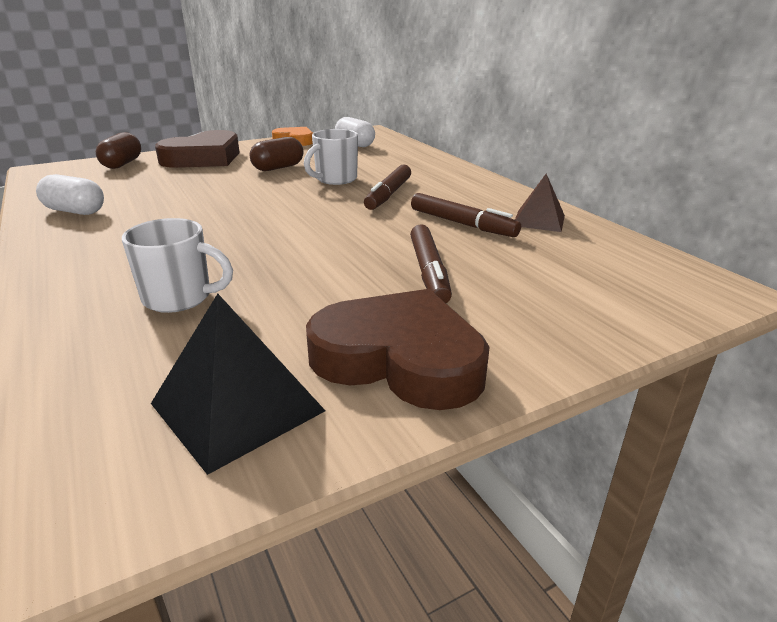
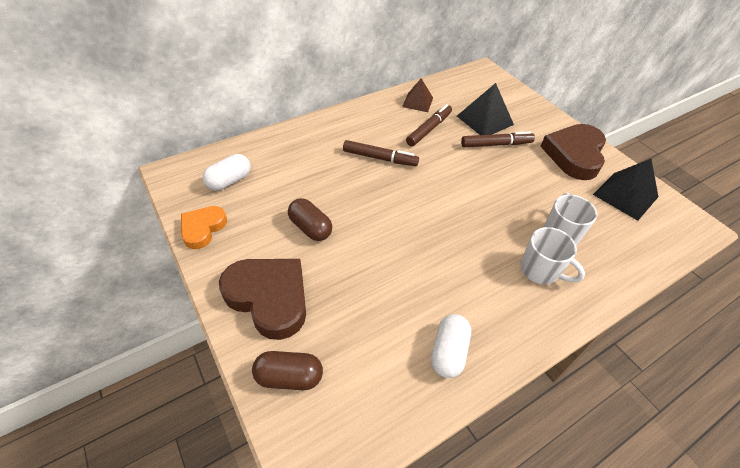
camera: 95 degrees left, 20 degrees up
white mug [304,129,358,185] -> white mug moved to [520,227,585,284]
none -> black pyramid [457,83,514,135]

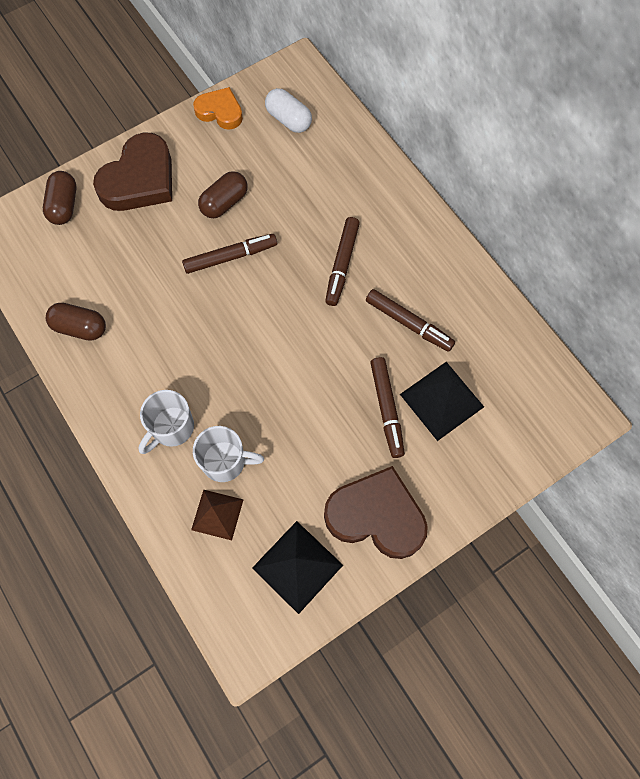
camera: 90 degrees right, 20 degrees up
brown pyramid [402,78,433,112] -> brown pyramid moved to [191,490,244,540]
white capsule [431,314,471,378] -> brown capsule [46,303,106,341]
none -> brown marker [182,234,277,274]

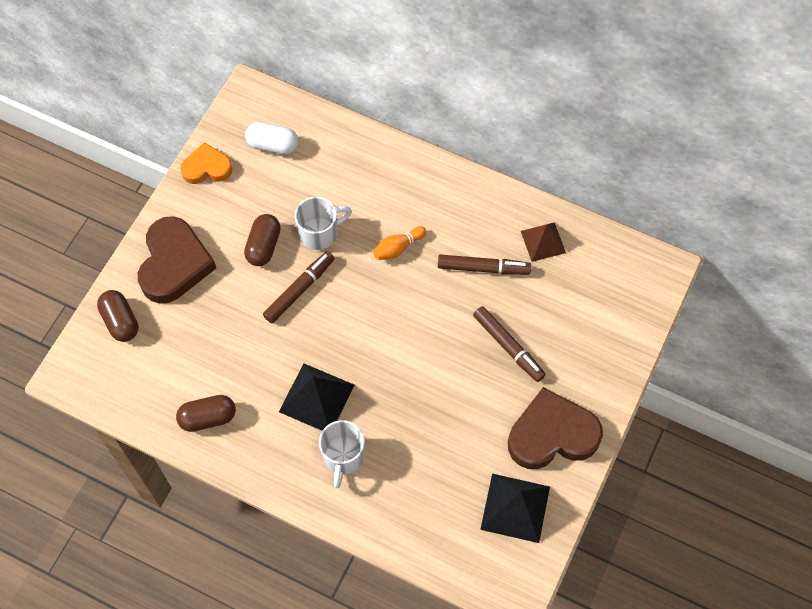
camera: 30 degrees left, 5 degrees down
brown pyramid [191,490,244,540] -> brown pyramid moved to [521,222,566,262]
white mug [193,426,264,482] -> white mug moved to [295,196,352,250]
brown marker [325,217,360,306] -> orange bowling pin [373,226,426,260]
black pyramid [400,362,484,441] -> black pyramid moved to [279,364,355,431]

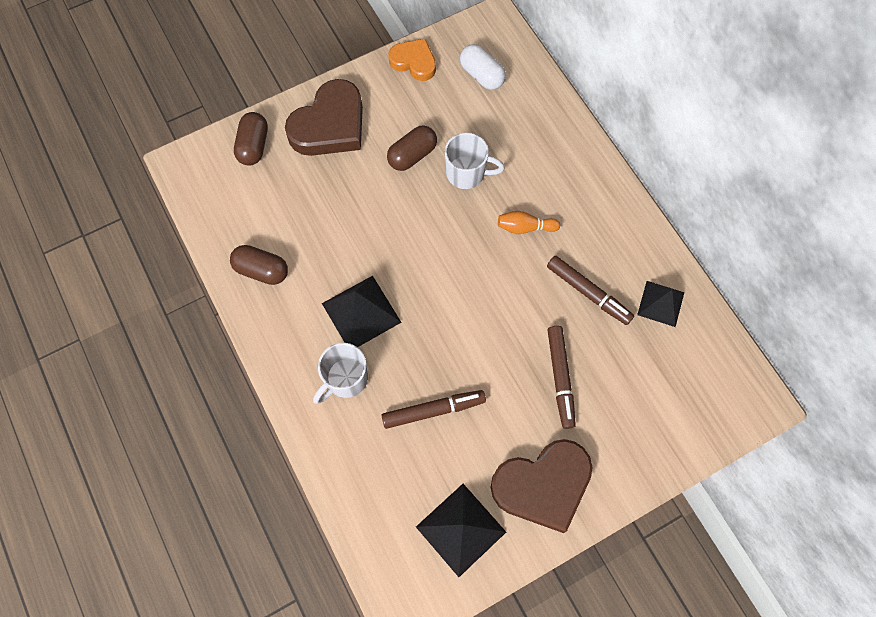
camera: 35 degrees right, 5 degrees up
brown marker [263,251,335,323] -> brown marker moved to [382,390,486,429]
brown heart [508,387,603,469] -> brown heart turned 135 degrees clockwise [491,439,593,533]
brown pyramid [521,222,566,262] -> black pyramid [637,281,684,327]

